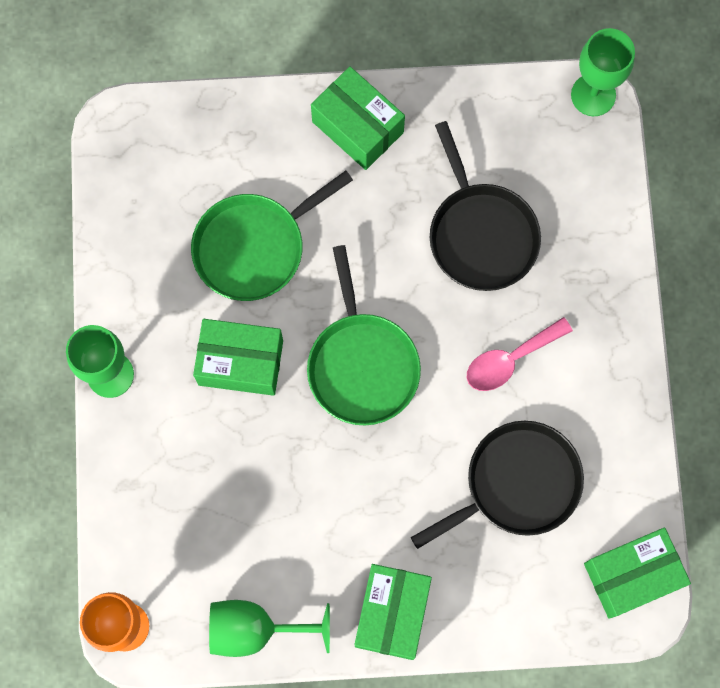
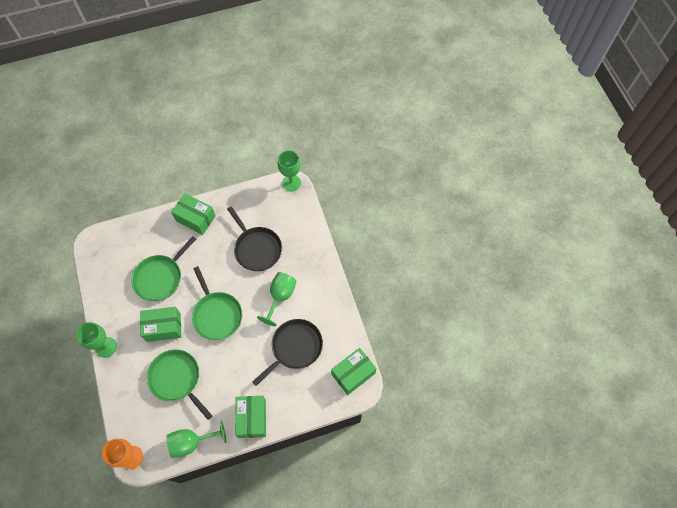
camera: 15 degrees left, 10 degrees down
pink spoon [467,317,573,391] -> green goblet [257,272,297,326]
none -> green pan [147,349,212,420]

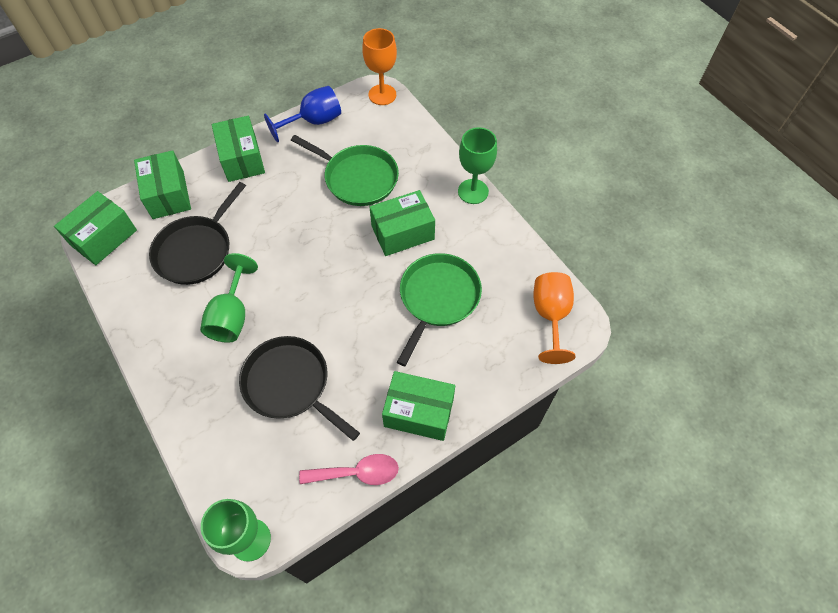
camera: 165 degrees right, 5 degrees down
green goblet [167,421,226,458] -> blue goblet [264,86,341,142]
green pan [192,266,243,340] -> none
none -> green box [134,150,191,219]
none -> pink spoon [299,454,399,485]
none -> orange goblet [533,272,575,364]

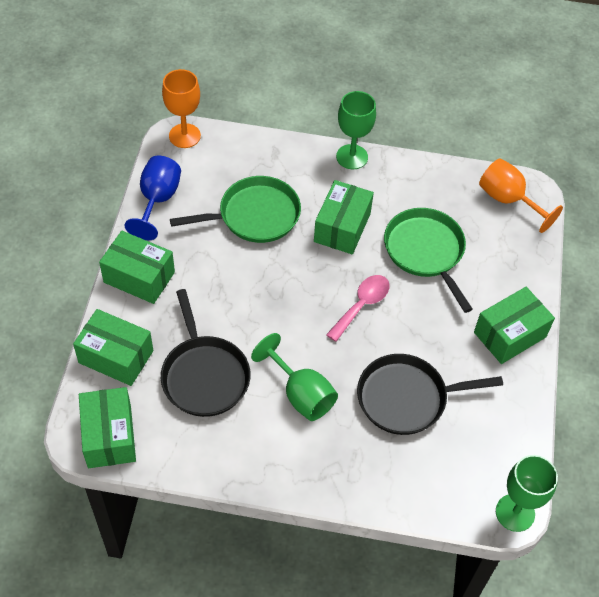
camera: 50 degrees left, 5 degrees down
pink spoon [299,454,399,485] -> pink spoon moved to [326,275,390,342]

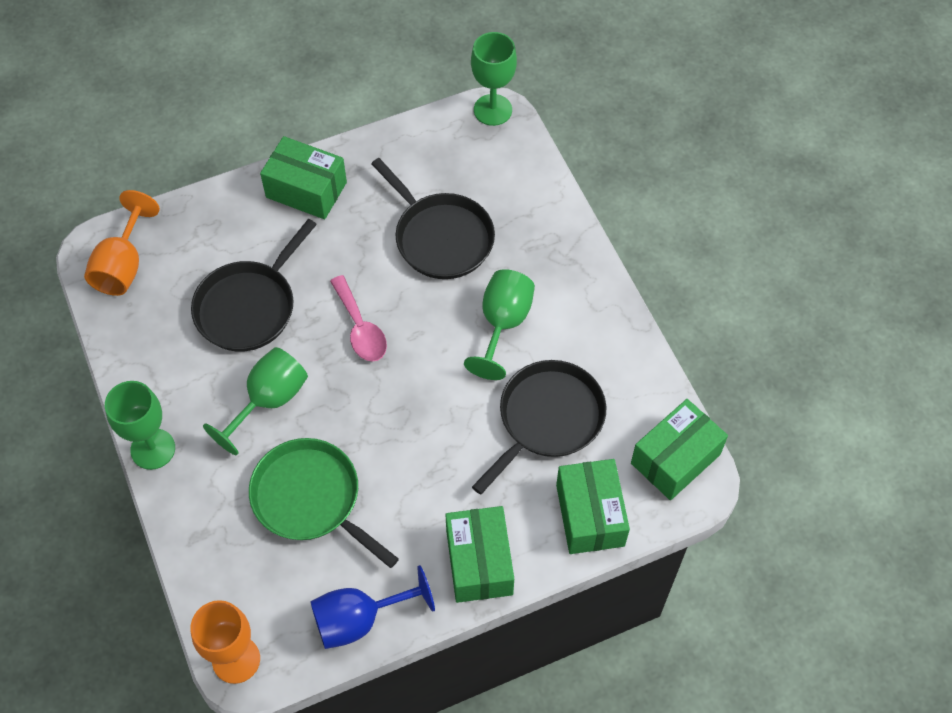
camera: 120 degrees left, 5 degrees up
green box [314,180,374,254] -> green goblet [203,347,308,455]
pink spoon [326,275,390,342] -> pink spoon turned 120 degrees counterclockwise [330,275,387,362]
green pan [384,208,473,313] -> black pan [191,219,317,351]

